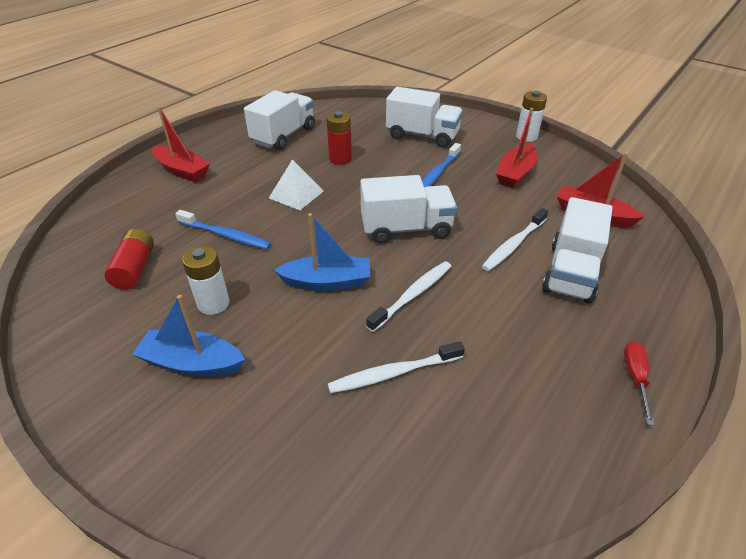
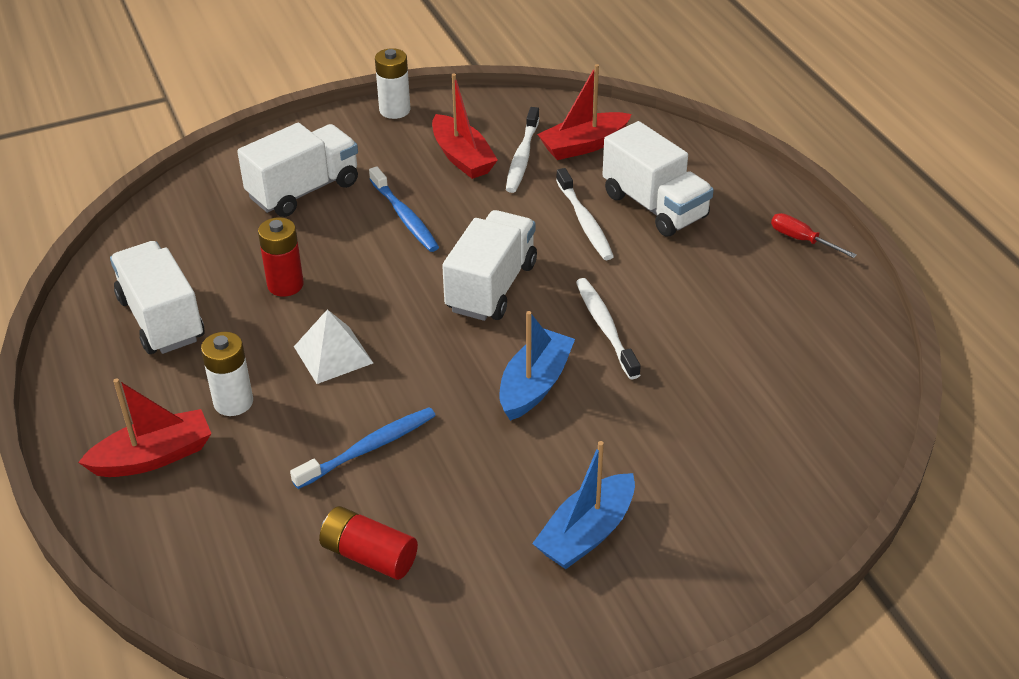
camera: 60 degrees left, 0 degrees up
white battery [182,246,230,315] -> white battery moved to [201,332,253,416]
white toothbrush [328,341,465,394] -> white toothbrush moved to [506,107,539,193]

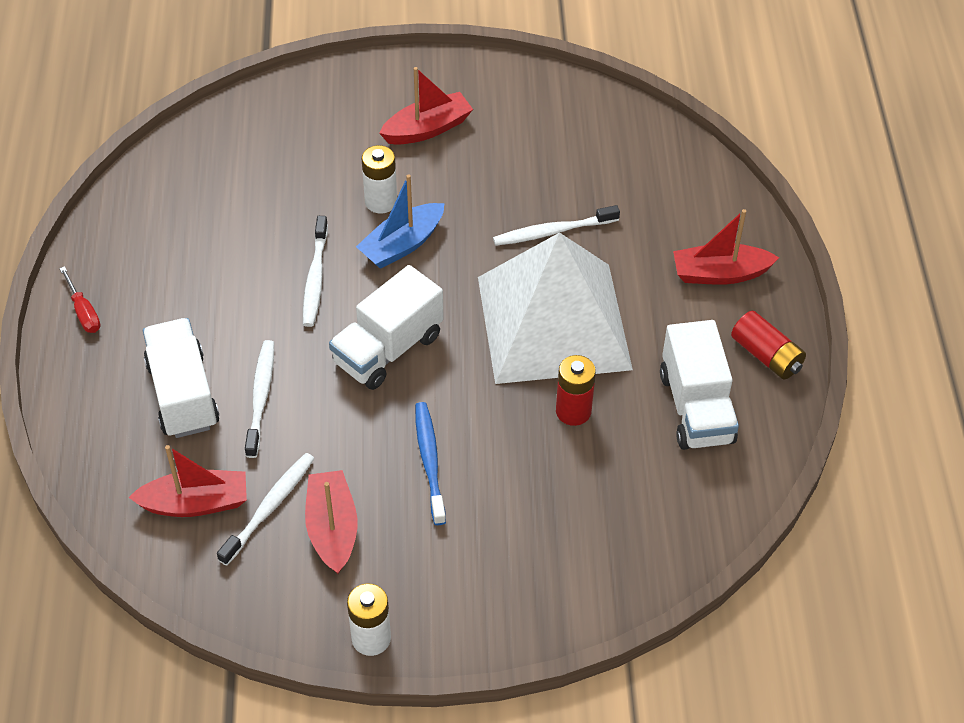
camera: 160 degrees left, 10 degrees up
white battery [201,332,253,416] -> white battery moved to [362,145,397,213]
white truck [237,123,358,217] -> none
blue toothbrush [290,407,436,489] -> white toothbrush [493,205,620,246]
white pyramid [294,309,373,384] -> white pyramid [478,232,633,384], size x2.49
red battery [319,506,418,580] -> red battery moved to [731,311,806,379]
blue boat [532,441,635,569] -> red boat [379,67,473,145]

